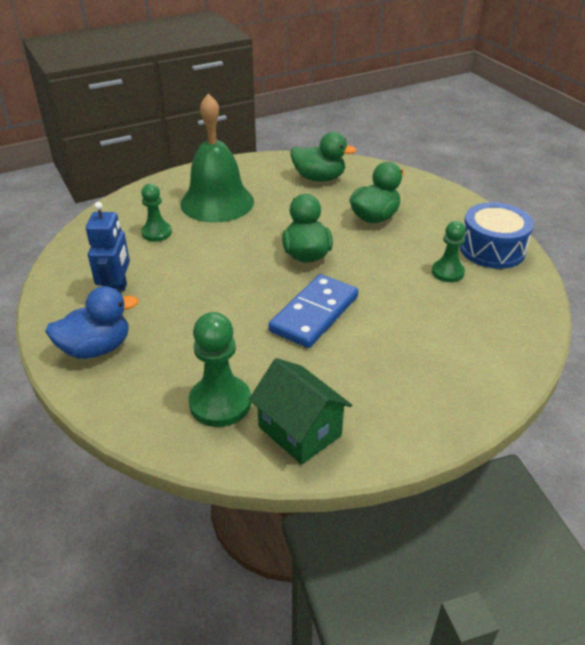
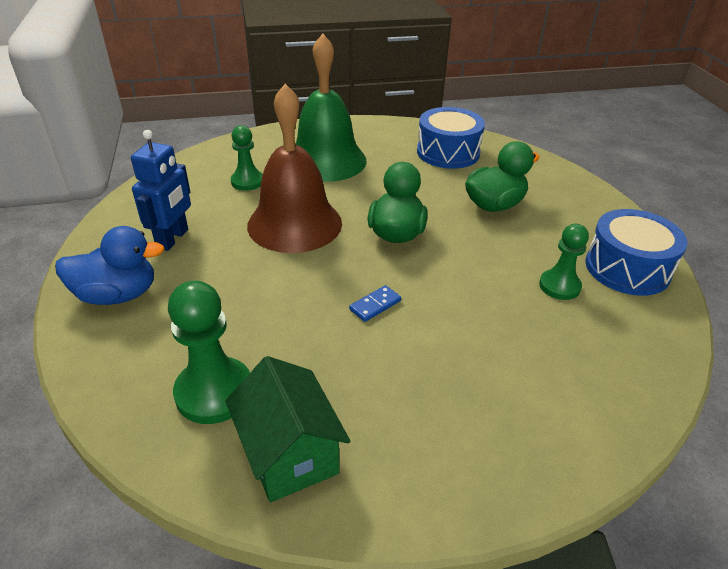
camera: 15 degrees right, 0 degrees up
blue domino [268,274,358,348] -> blue domino [349,285,401,322], size x0.42
green duck [290,132,357,182] -> blue drum [417,107,485,169]
none -> brown bell [247,84,342,253]

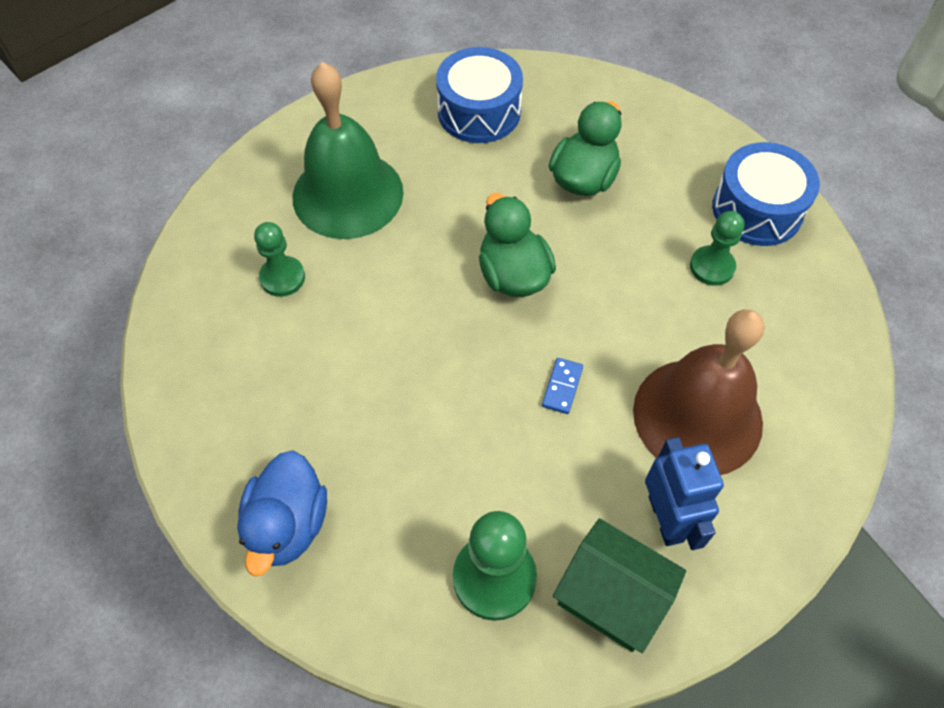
camera: 30 degrees left, 20 degrees up
blue duck [55,226,165,305] -> blue duck turned 135 degrees clockwise [237,450,327,576]
blue robot [131,130,191,251] -> blue robot moved to [645,437,724,550]
brown bell [247,84,342,253] -> brown bell moved to [633,309,765,475]

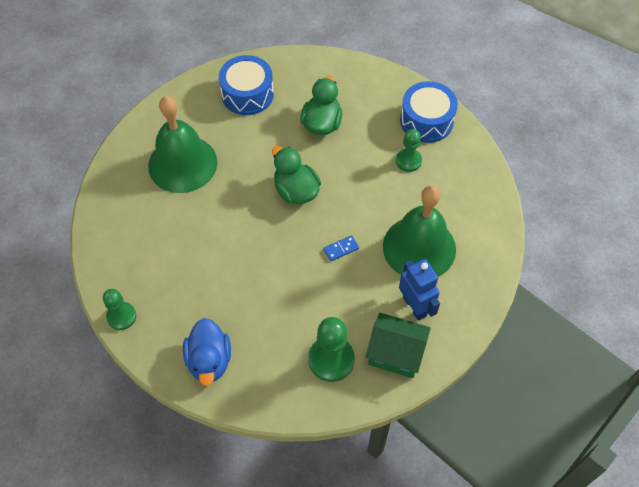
camera: 15 degrees left, 0 degrees up
green pawn [254,222,305,297] -> green pawn moved to [103,289,136,330]
blue domino [542,358,583,414] -> blue domino turned 60 degrees clockwise [323,235,359,261]
brown bell [633,309,765,475] -> green bell [383,185,456,277]

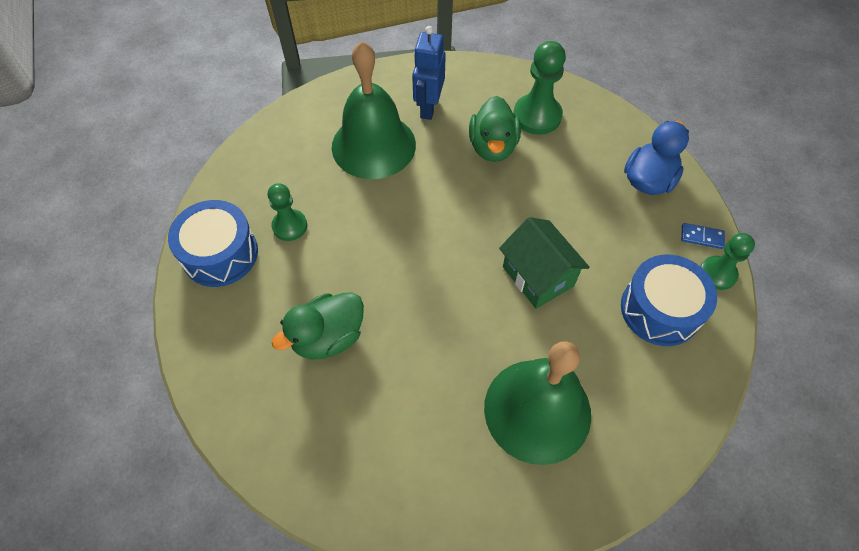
camera: 140 degrees left, 0 degrees up
blue drum [219,55,274,115] -> blue drum moved to [621,255,717,346]
green duck [272,146,321,204] -> green duck moved to [469,96,521,162]
blue domino [323,235,359,261] -> blue domino moved to [681,223,725,249]
green house [366,313,431,378] -> green house moved to [499,217,590,309]

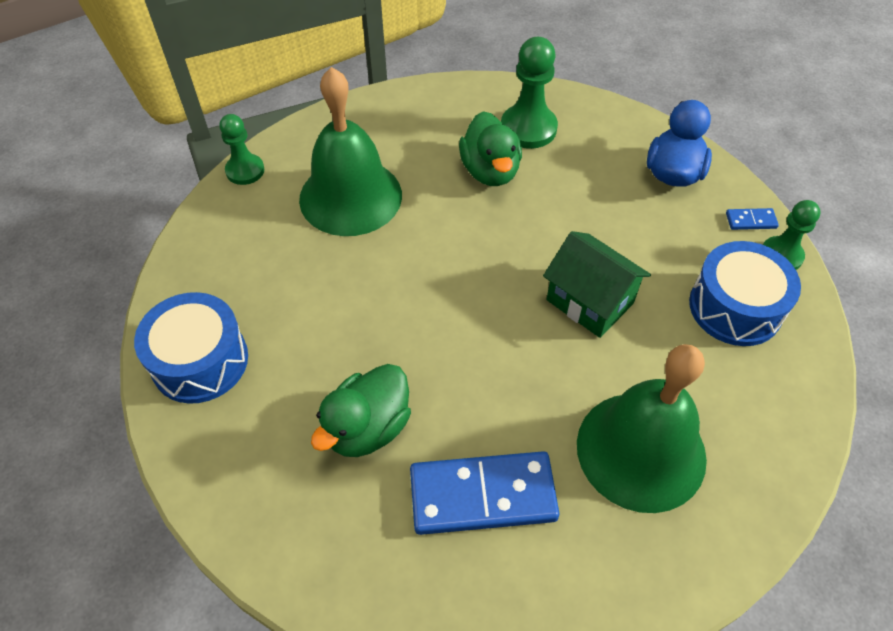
camera: 15 degrees left, 5 degrees down
green pawn [268,183,307,241] -> green pawn moved to [219,114,264,185]
blue robot [412,26,446,120] -> none
none -> blue domino [410,451,559,535]

